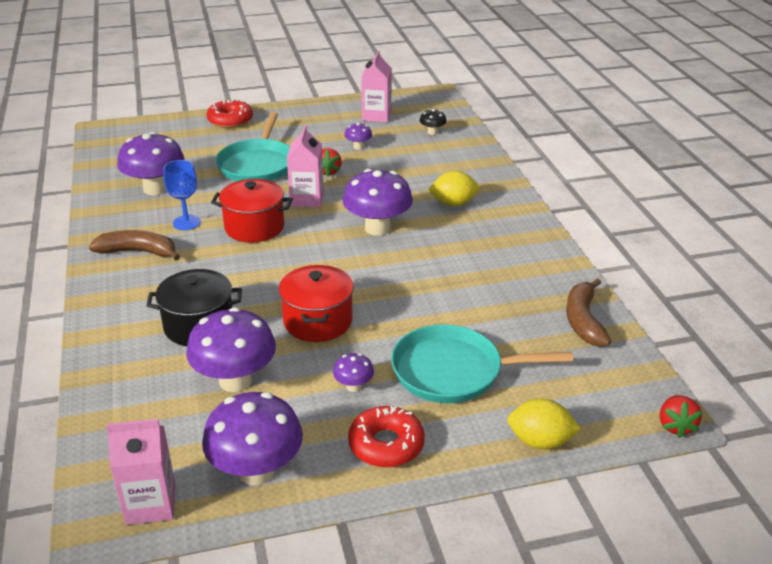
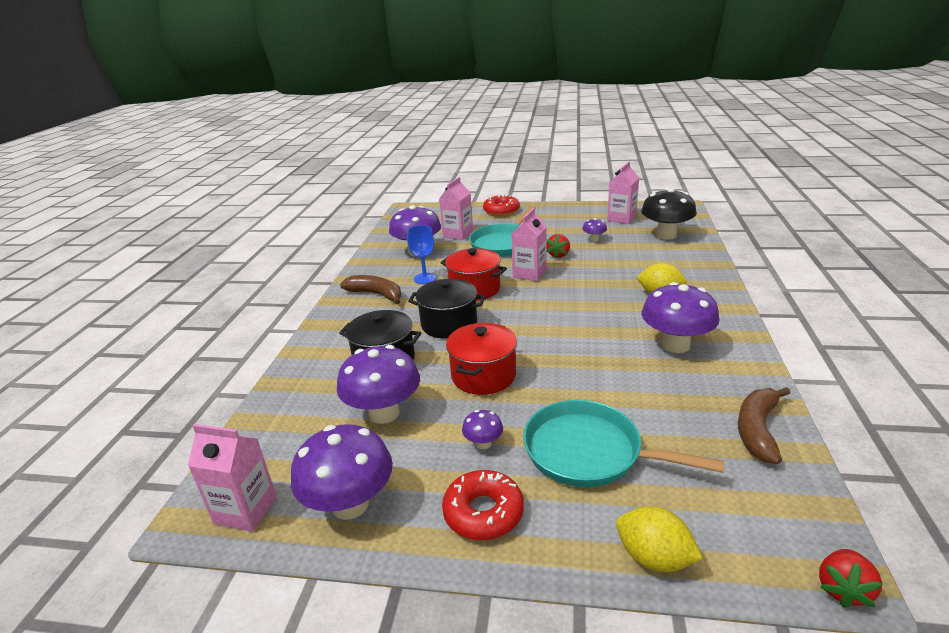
camera: 25 degrees right, 5 degrees down
purple mushroom [343,169,413,236] -> purple mushroom moved to [641,282,720,353]
black mushroom [420,109,447,135] -> black mushroom [641,188,697,239], size x2.14
none -> black pot [408,279,485,338]
none -> pink carton [439,177,473,240]

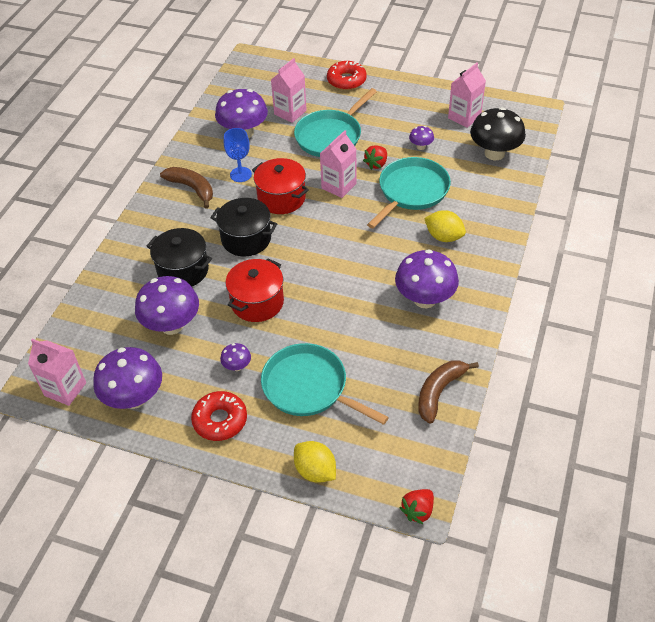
camera: 10 degrees right, 20 degrees up
none -> turquoise pan [367,157,451,229]

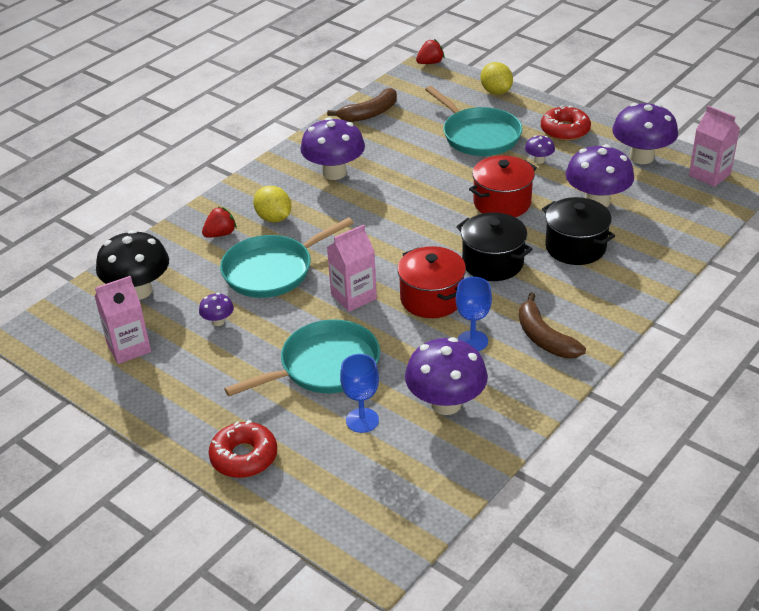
camera: 160 degrees left, 10 degrees down
pink carton [271,58,307,123] -> blue goblet [340,354,379,433]
red strawberry [363,145,387,170] -> red strawberry moved to [202,207,237,238]

